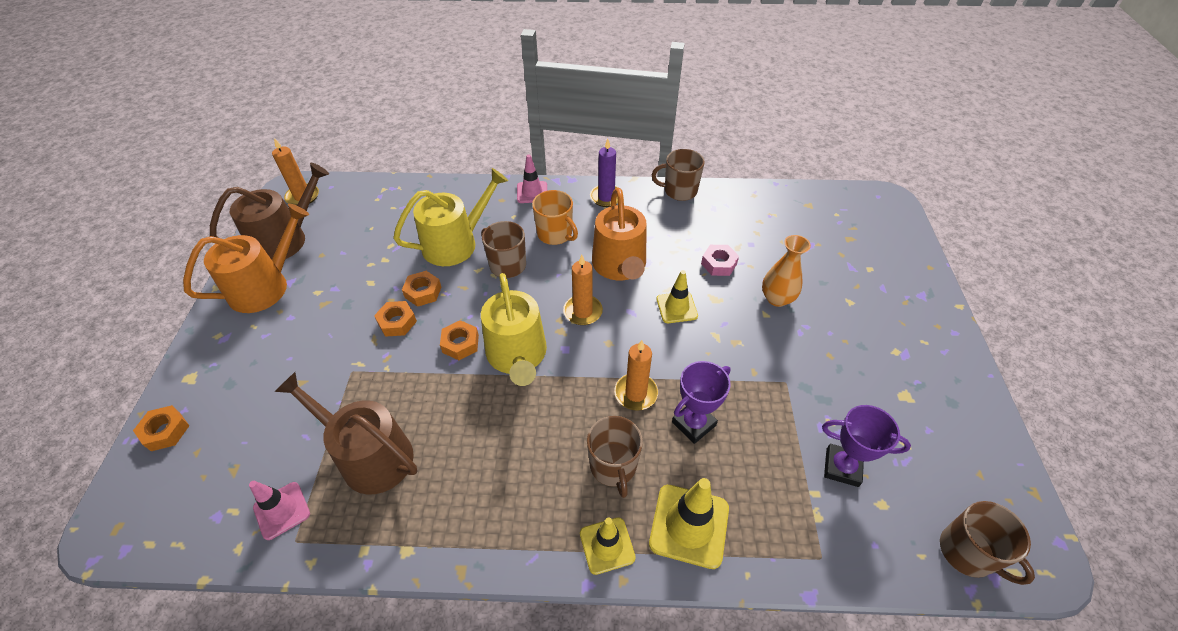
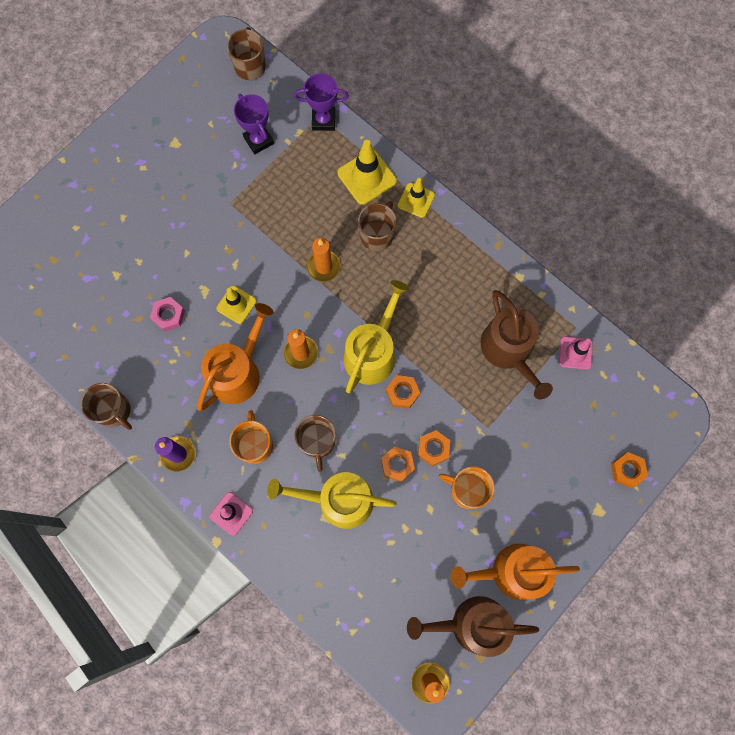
camera: 140 degrees left, 25 degrees up
purple trophy [672,361,731,444] -> purple trophy moved to [294,73,349,131]
orange vase [762,235,811,307] -> none
none -> orange mug [439,466,495,509]

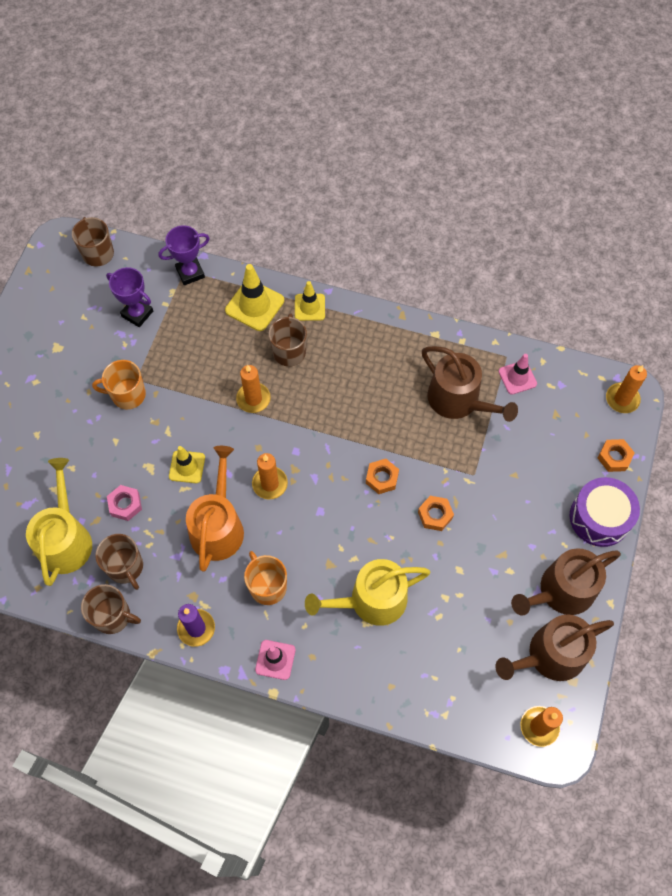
camera: 25 degrees left, 10 degrees down
brown mug [295,415,336,472] -> brown mug moved to [95,534,143,590]
yellow watering can [343,280,409,393] -> yellow watering can moved to [26,458,92,586]
orange nut [381,446,415,482] -> none
orange mug [439,466,495,509] -> orange mug moved to [92,360,146,410]
orange watering can [451,544,580,600] -> brown watering can [511,548,621,616]
none -> purple drum [570,477,640,547]
none -> orange candle [606,365,647,413]

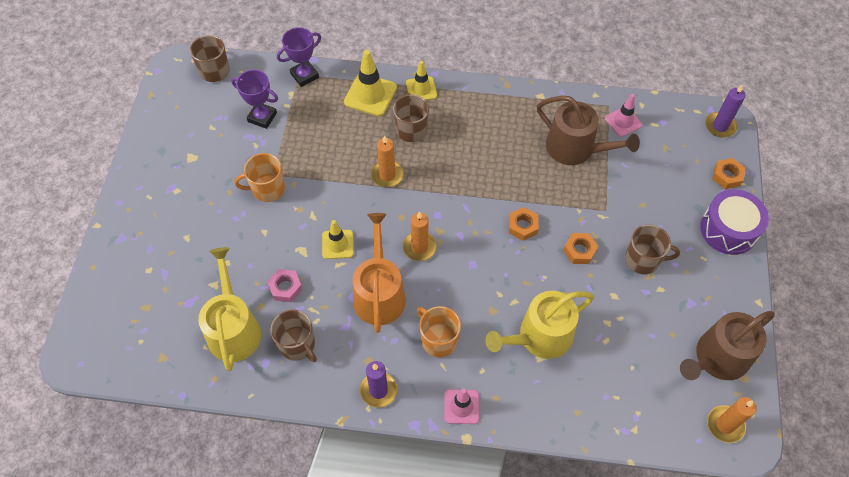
camera: 10 degrees left, 5 degrees down
brown mug [81,584,141,634] -> brown mug moved to [625,225,680,274]
brown watering can [511,548,621,616] -> none
orange candle [606,365,647,413] -> purple candle [705,84,745,138]

